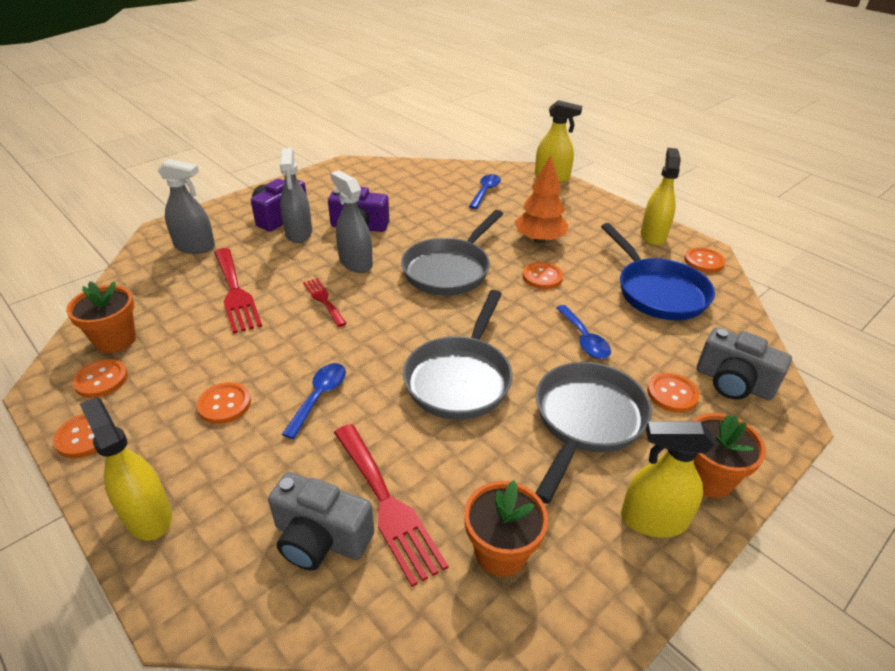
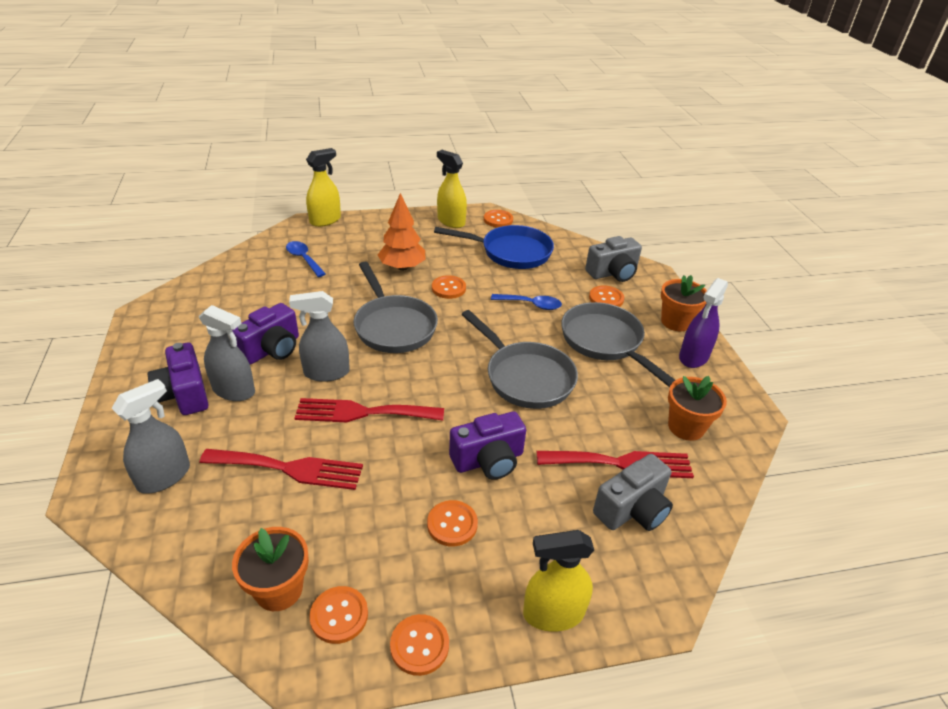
camera: 60 degrees left, 0 degrees up
blue spoon [282,363,346,439] -> purple camera [449,411,526,480]
red fork [303,278,347,327] -> red fork [295,398,444,422], size x1.70
yellow spray bottle [621,421,715,537] -> purple spray bottle [679,278,728,368]

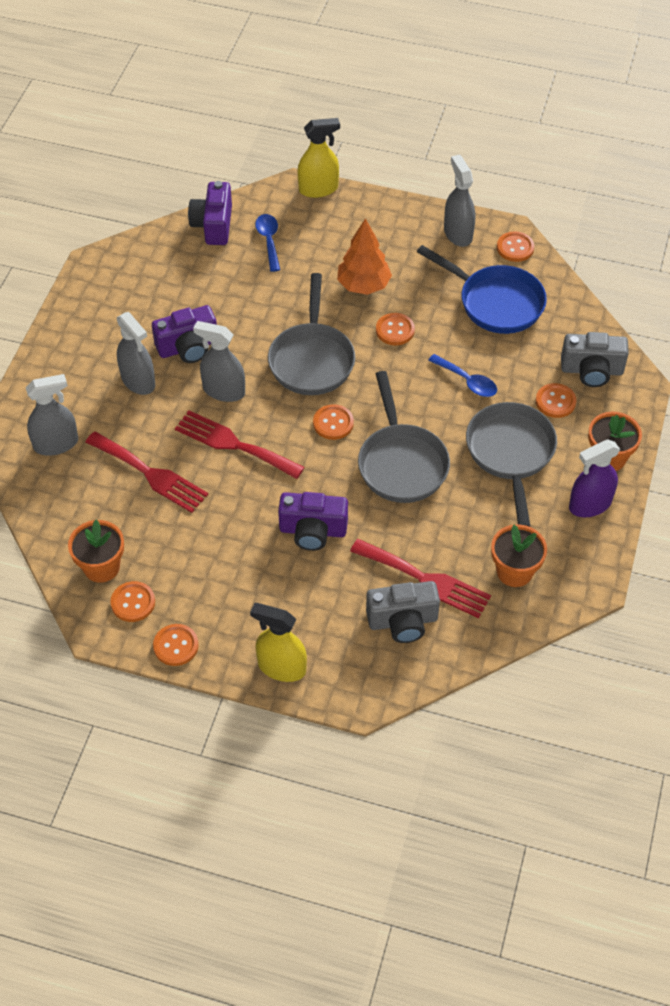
camera: 30 degrees right, 15 degrees up
purple camera [148,342,209,415] -> purple camera moved to [188,181,232,245]
orange button [427,500,478,547] -> orange button moved to [313,404,354,440]
yellow spray bottle [437,150,467,228] -> grey spray bottle [444,155,475,247]

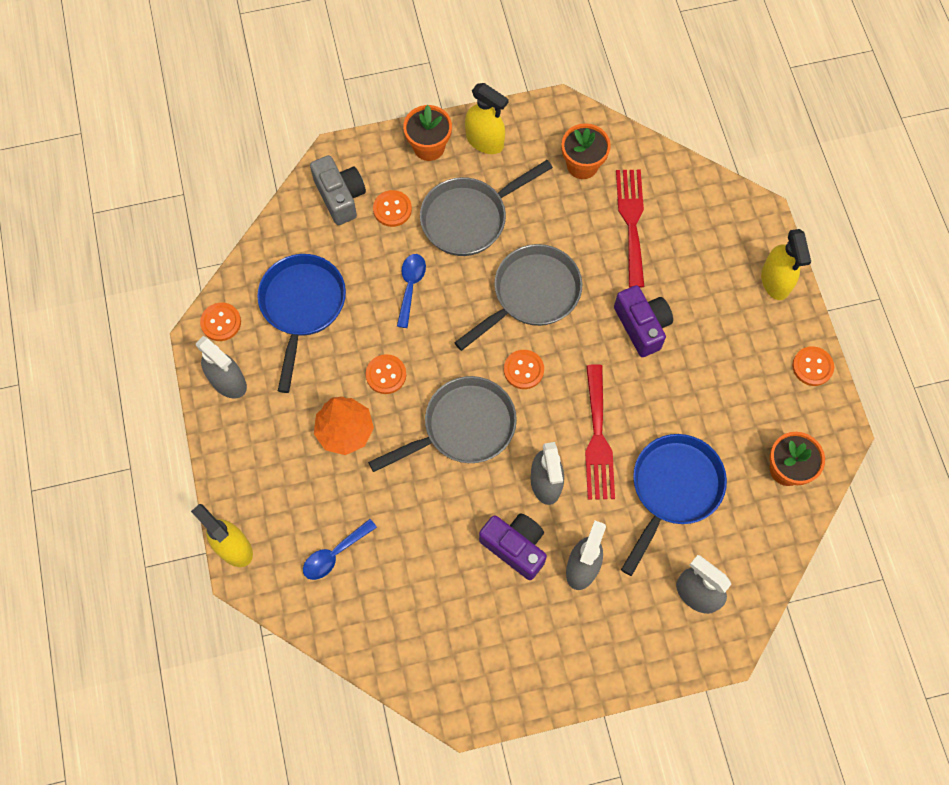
camera: 120 degrees left, 15 degrees up
red fork [86,432,209,513] -> blue pan [621,434,727,576]
orange button [111,581,155,622] -> none
purple camera [188,181,232,245] -> none
grey camera [366,581,440,643] -> none
grey spray bottle [444,155,475,247] -> grey spray bottle turned 90 degrees counterclockwise [196,336,247,399]
purple spray bottle [569,440,620,517] -> yellow spray bottle [465,83,509,154]

